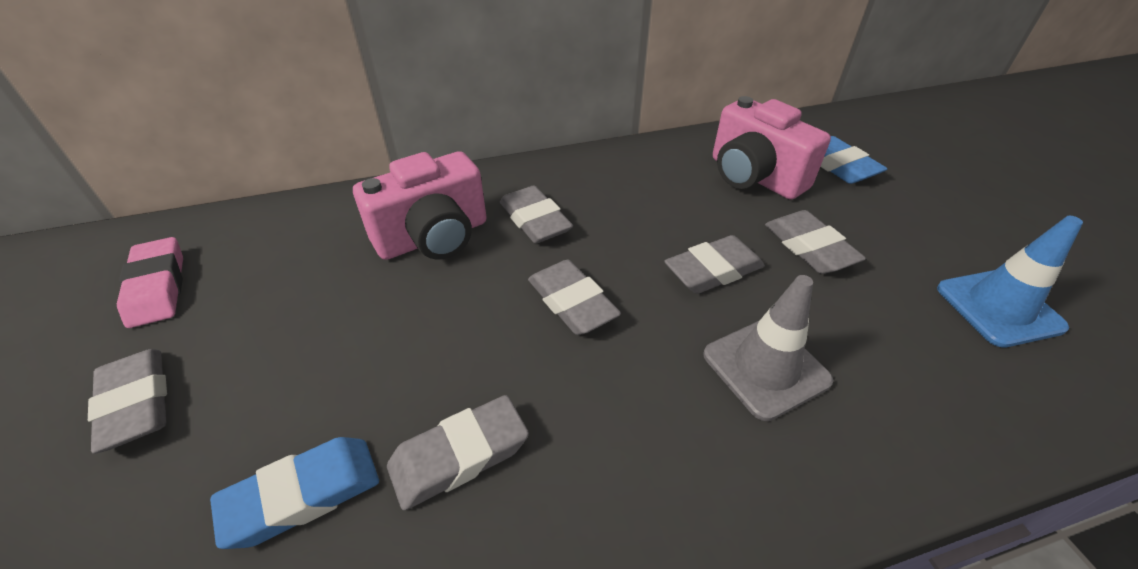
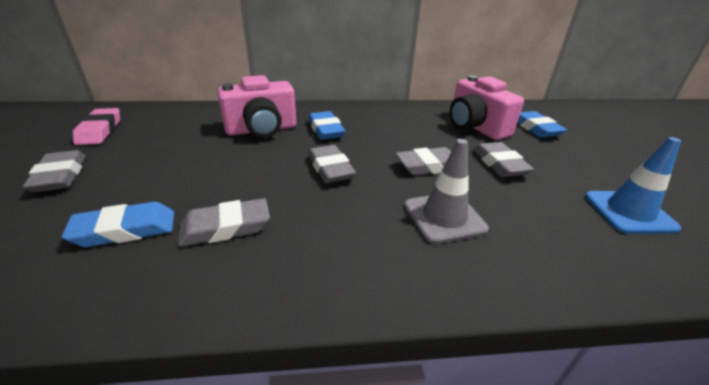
camera: 10 degrees right, 10 degrees down
grey eraser [500,186,573,243] -> blue eraser [308,111,345,140]

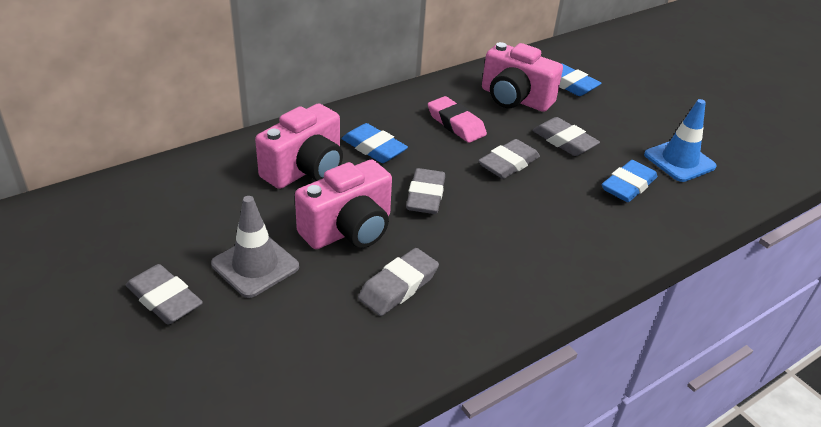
camera: 30 degrees left, 5 degrees up
blue eraser [62,202,174,247] -> blue eraser moved to [602,160,657,202]
pink eraser [73,108,120,145] -> pink eraser moved to [428,96,487,143]
grey eraser [308,145,356,183] -> grey eraser turned 60 degrees clockwise [406,168,445,214]
grey traffic cone [404,139,489,244] -> grey traffic cone moved to [211,196,299,298]
none -> pink camera [295,160,392,249]

